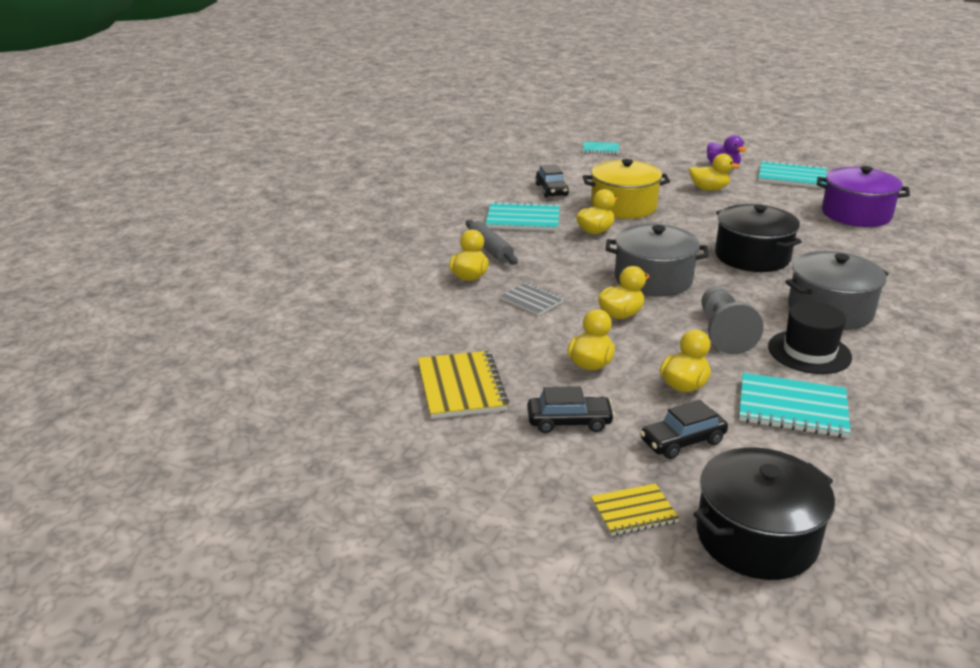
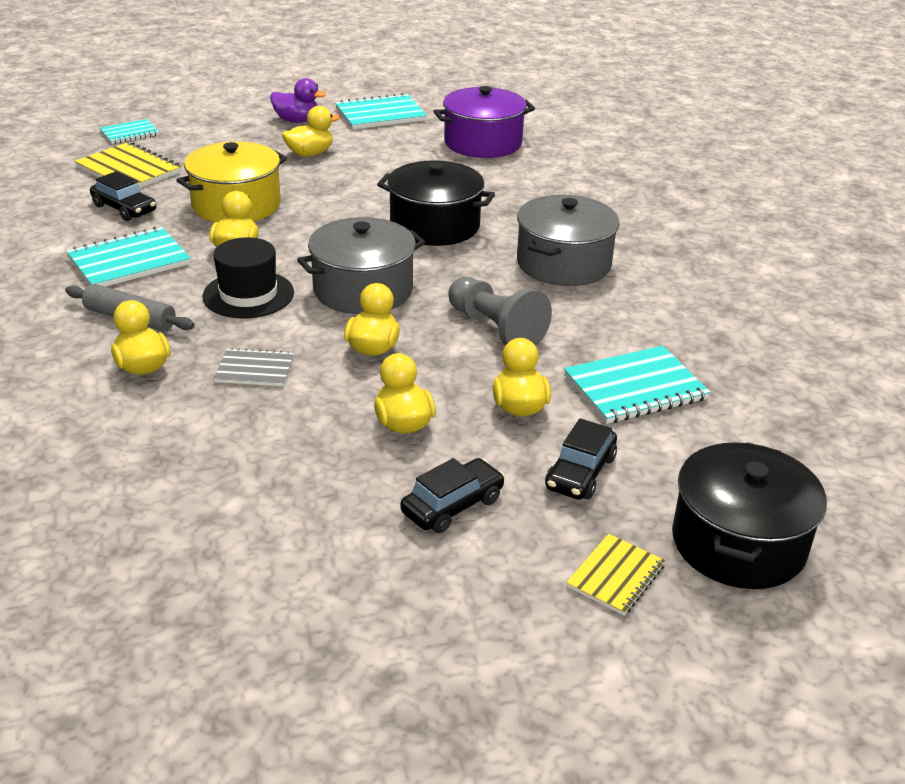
camera: 40 degrees left, 5 degrees up
yellow notebook [418,351,509,419] -> yellow notebook moved to [74,142,182,188]
black hat [768,302,852,374] -> black hat moved to [203,237,294,318]

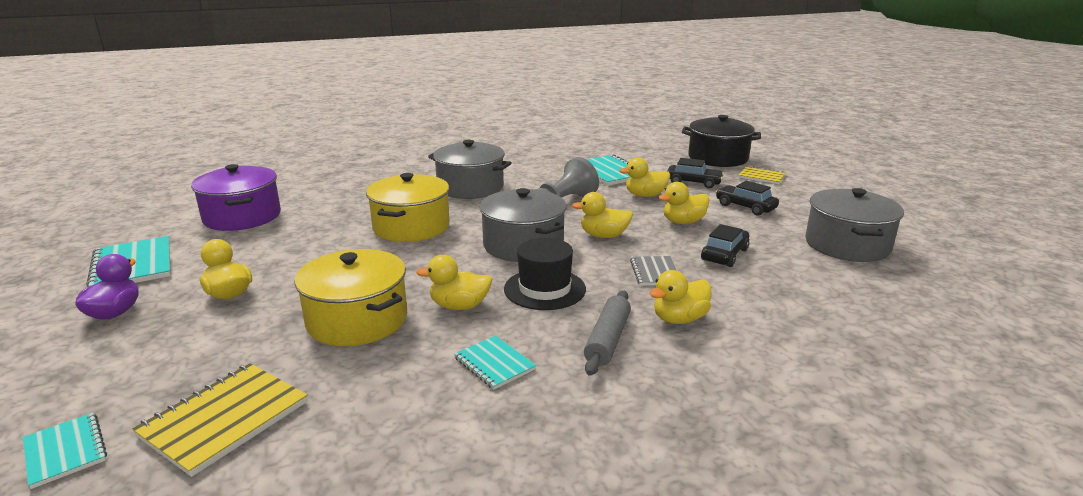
camera: 95 degrees left, 10 degrees down
turquoise notebook [66,227,191,287] -> turquoise notebook [454,336,536,389], size x0.60
black car [90,171,156,221] -> black car moved to [701,224,749,267]
black pot [377,160,495,246] -> yellow pot [366,173,450,242]
none -> grey pot [805,188,904,262]

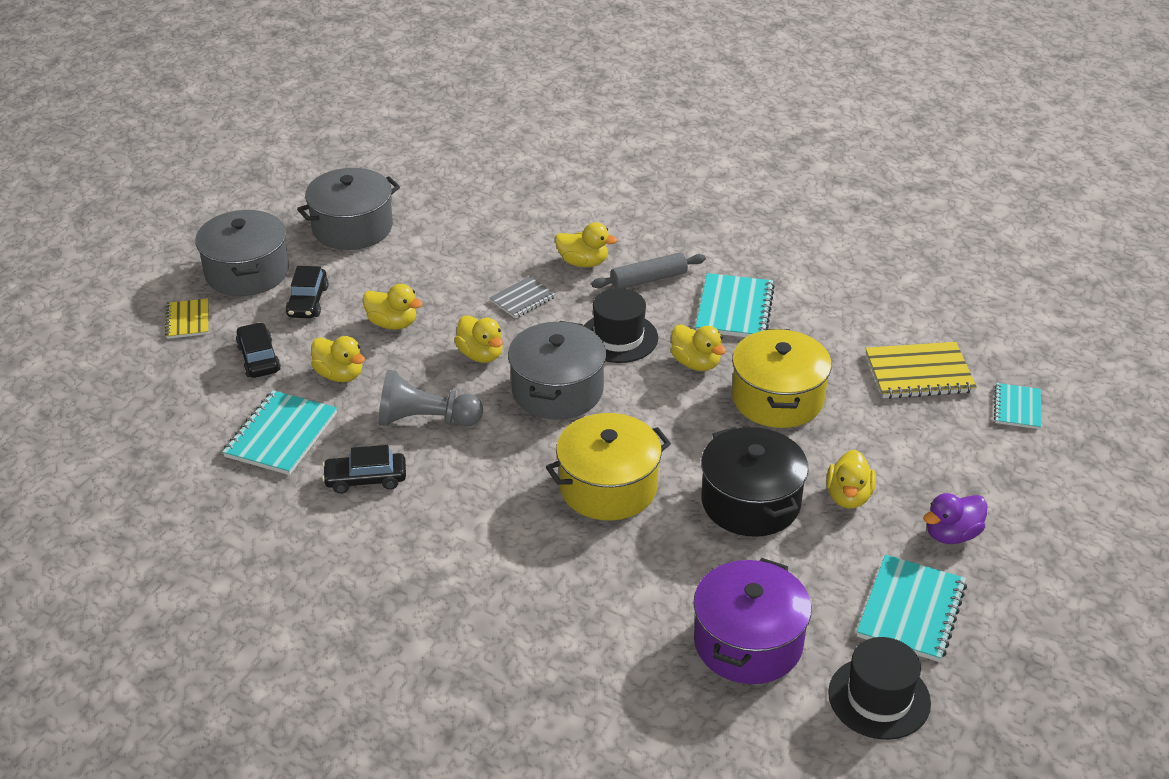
camera: 130 degrees left, 15 degrees up
grey pot [428,140,512,199] -> grey pot moved to [195,210,289,296]
turquoise notebook [454,336,536,389] -> turquoise notebook [696,273,775,337], size x1.67
black pot [682,115,761,167] -> black pot moved to [701,427,808,537]
black car [701,224,749,267] -> black car moved to [322,445,406,494]
none -> black hat [828,637,931,740]

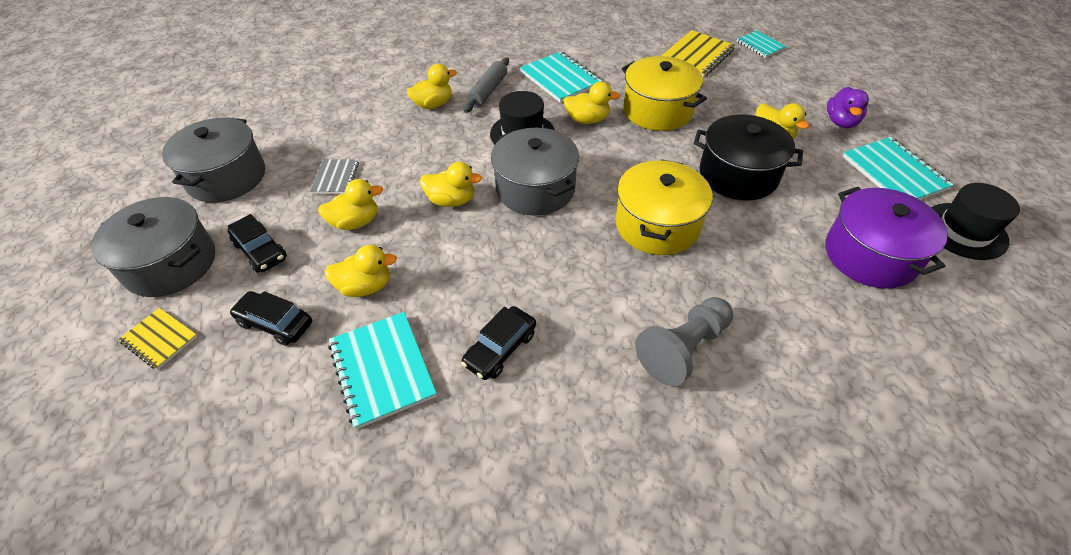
camera: 45 degrees left, 10 degrees up
grey pawn [379,370,483,426] -> grey pawn moved to [635,297,733,386]
grey notebook [489,276,556,319] -> grey notebook moved to [310,159,359,194]

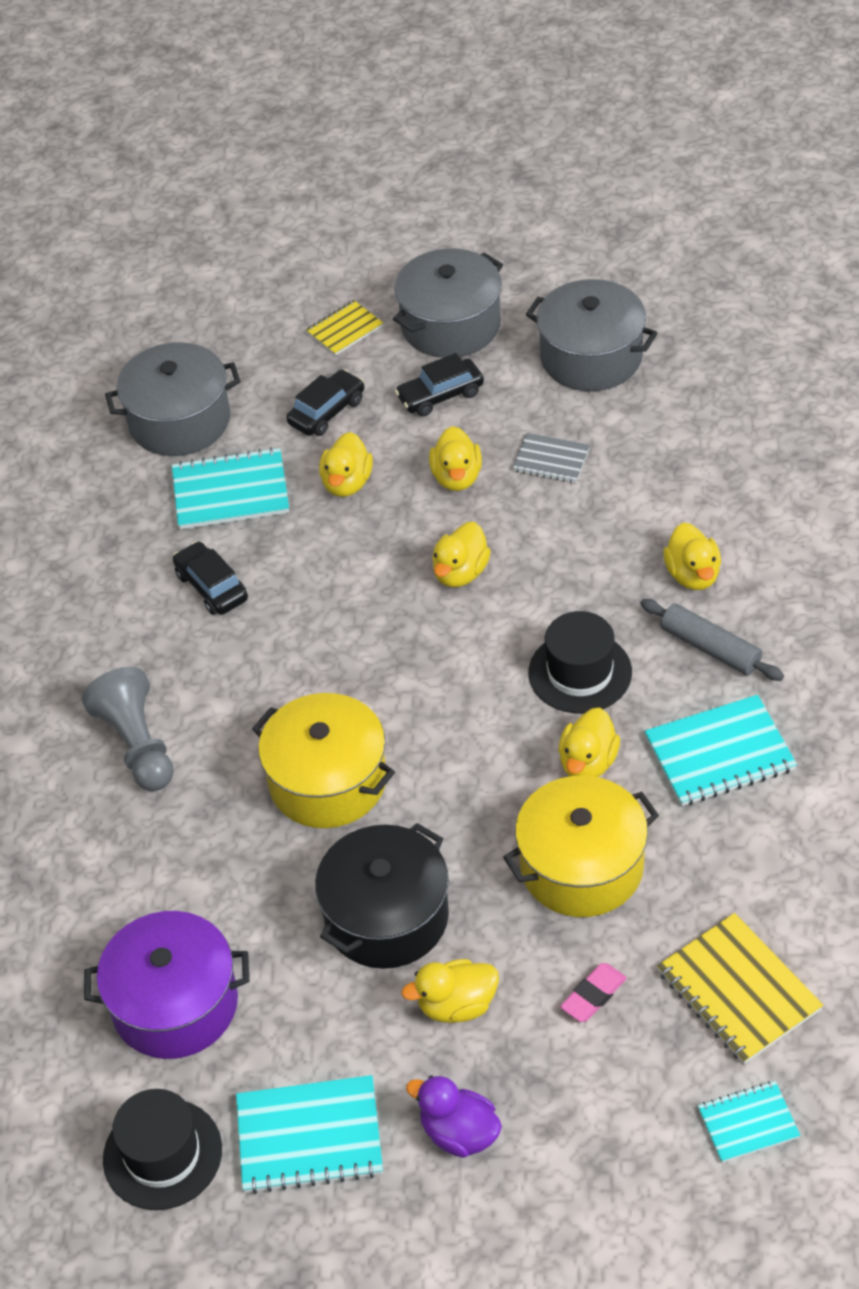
camera: 110 degrees right, 0 degrees up
grey pot [491,128,579,215] -> grey pot moved to [105,342,241,456]
none -> pink eraser [560,963,627,1022]

